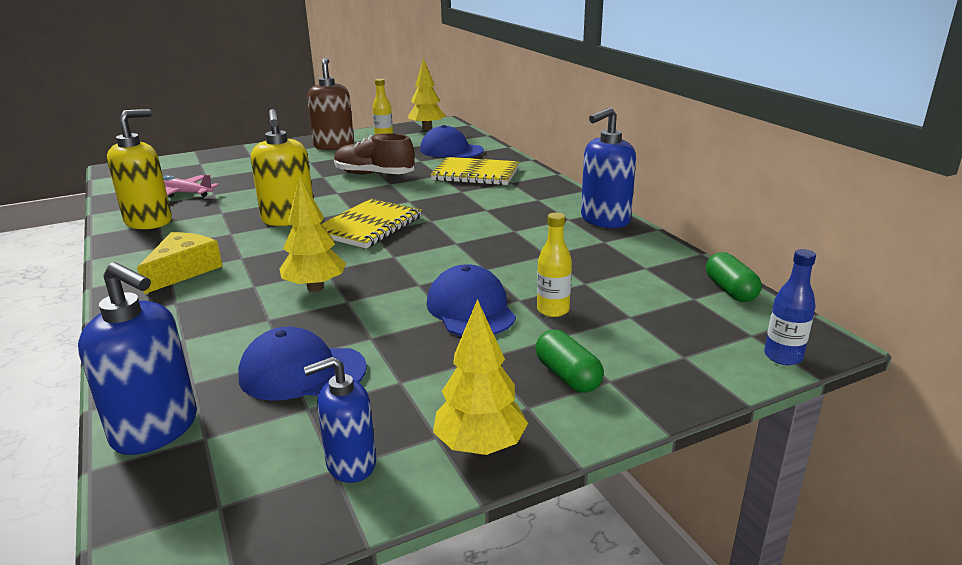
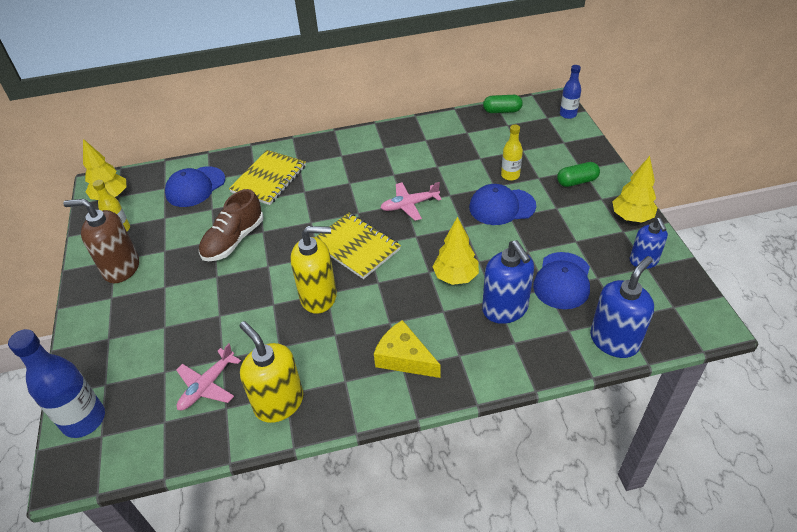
camera: 75 degrees left, 20 degrees up
blue soap dispenser [581,107,636,228] -> blue soap dispenser moved to [482,240,534,324]
none -> blue bottle [8,329,105,438]
none -> pink plane [380,182,442,221]

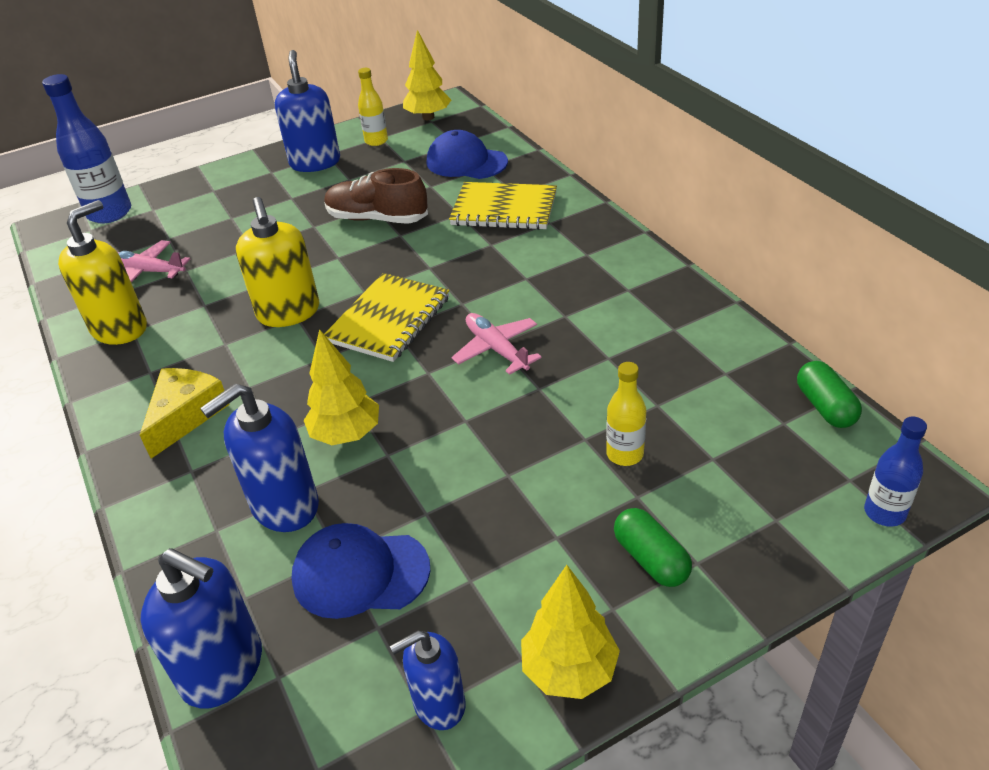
camera: 75 degrees right, 5 degrees down
brown soap dispenser [63,199,139,283] -> blue soap dispenser [275,50,340,172]
blue cap [469,184,536,225] -> none

